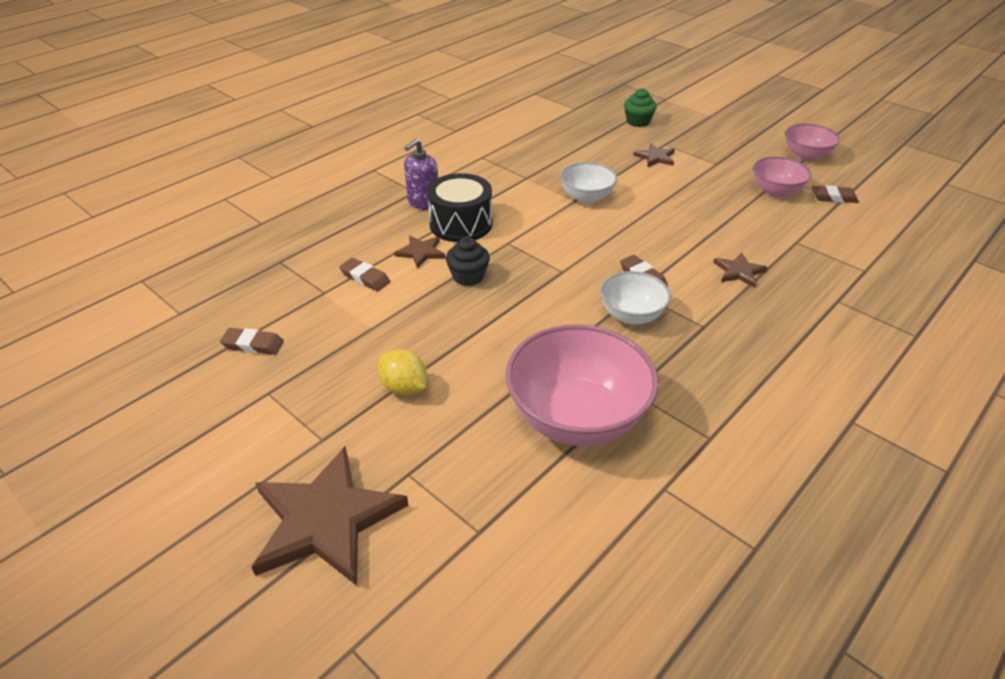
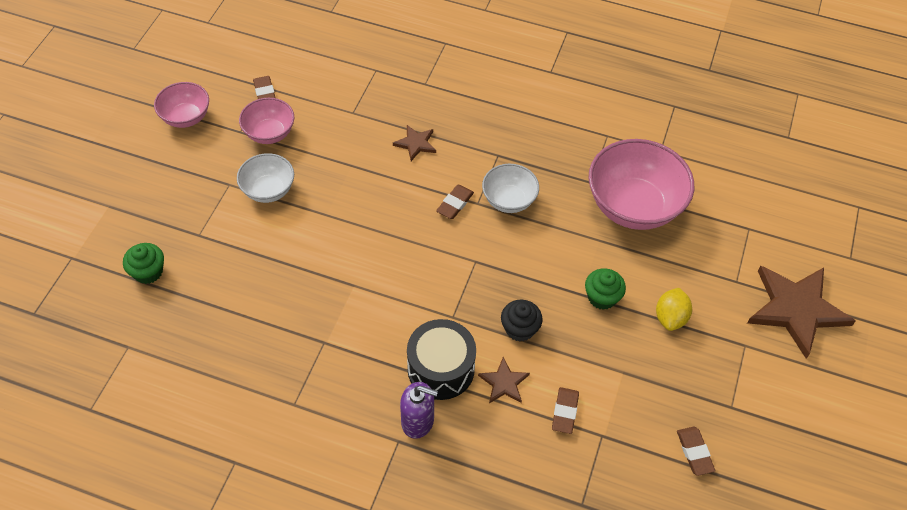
camera: 115 degrees left, 15 degrees up
white bowl [560,162,617,204] -> white bowl moved to [237,153,294,203]
brown star [633,143,675,167] -> none
none -> green cupcake [585,268,626,310]

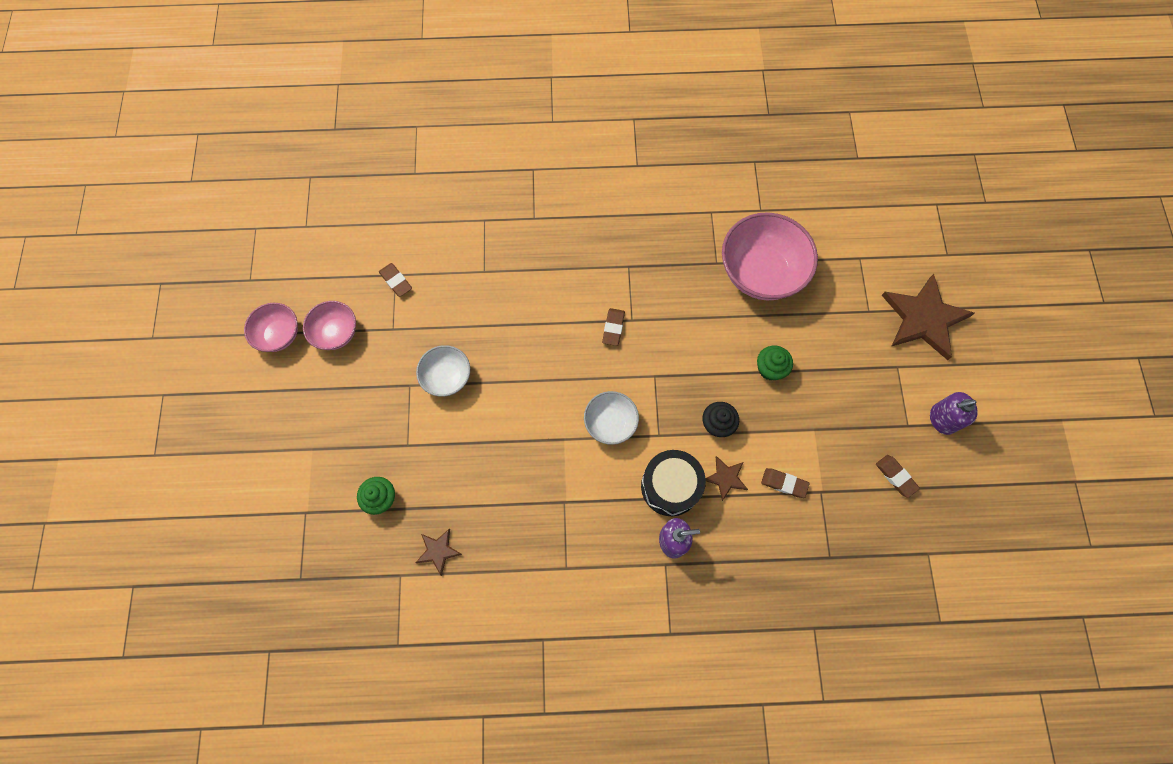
camera: 20 degrees left, 15 degrees up
pink bowl [239,98,294,144] -> pink bowl moved to [244,303,298,352]
brown star [393,125,436,161] -> brown star moved to [416,528,462,576]
white bowl [482,164,539,213] -> white bowl moved to [584,391,639,445]
brown eraser [552,387,579,434] -> brown eraser turned 60 degrees counterclockwise [761,468,810,498]
yellow lemon [656,288,692,331] -> none
none -> purple soap dispenser [930,392,978,435]

